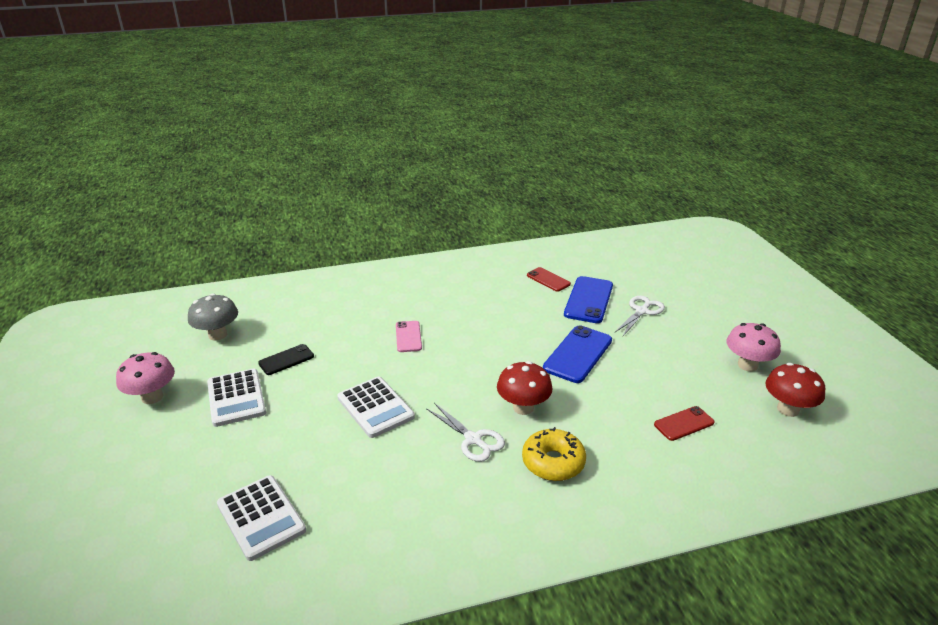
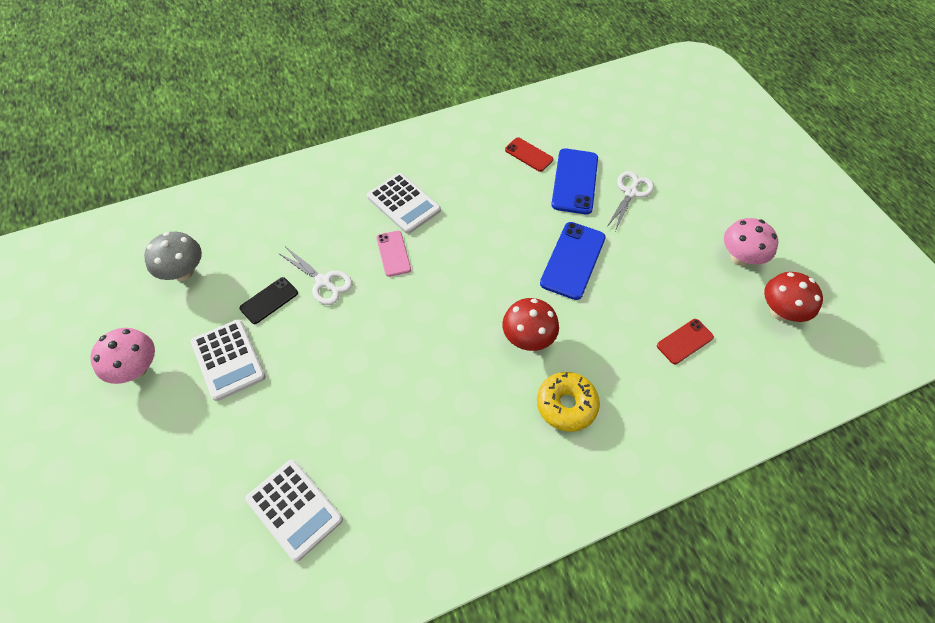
camera: 10 degrees left, 25 degrees up
white calculator [337,377,415,438] -> white calculator moved to [367,173,441,234]
white scissors [426,403,505,462] -> white scissors moved to [278,246,352,305]

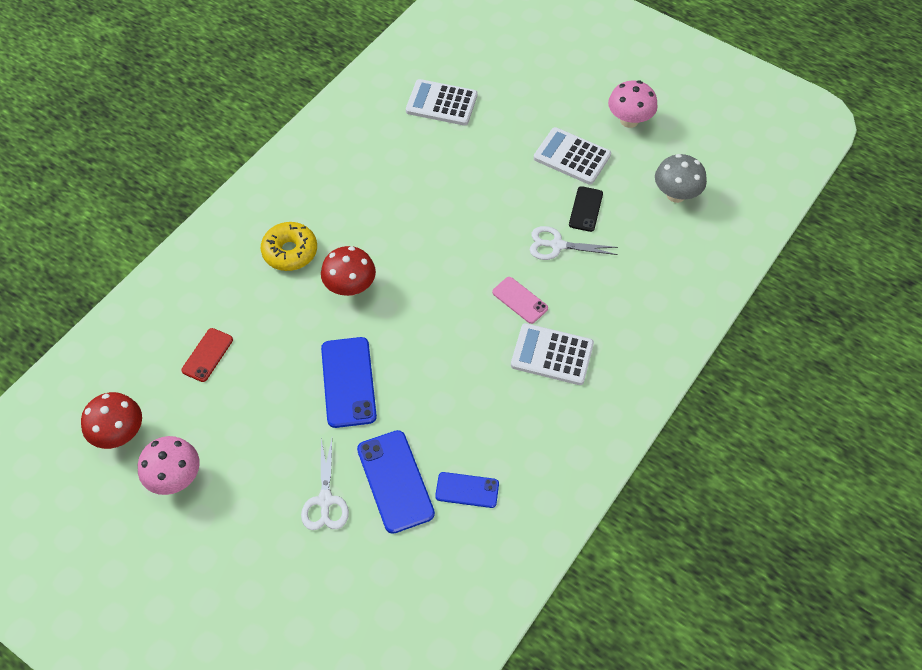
camera: 150 degrees right, 0 degrees up
red phone [505,137,553,172] -> blue phone [435,472,499,508]

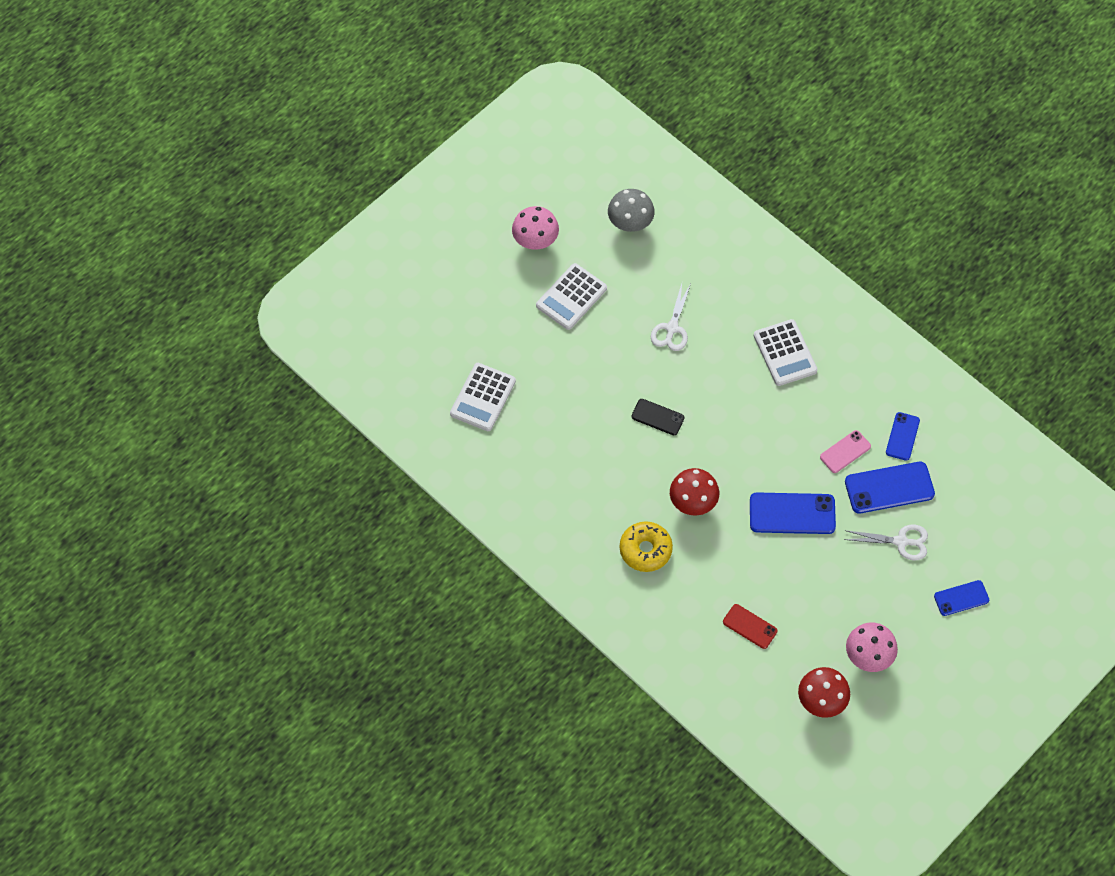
camera: 80 degrees left, 5 degrees up
pink phone [492,277,548,324] -> pink phone moved to [820,430,871,473]
white calculator [511,323,594,385] -> white calculator turned 45 degrees counterclockwise [754,319,818,386]
black phone [569,186,603,232] -> black phone moved to [632,399,684,435]
none -> blue phone [934,580,989,616]

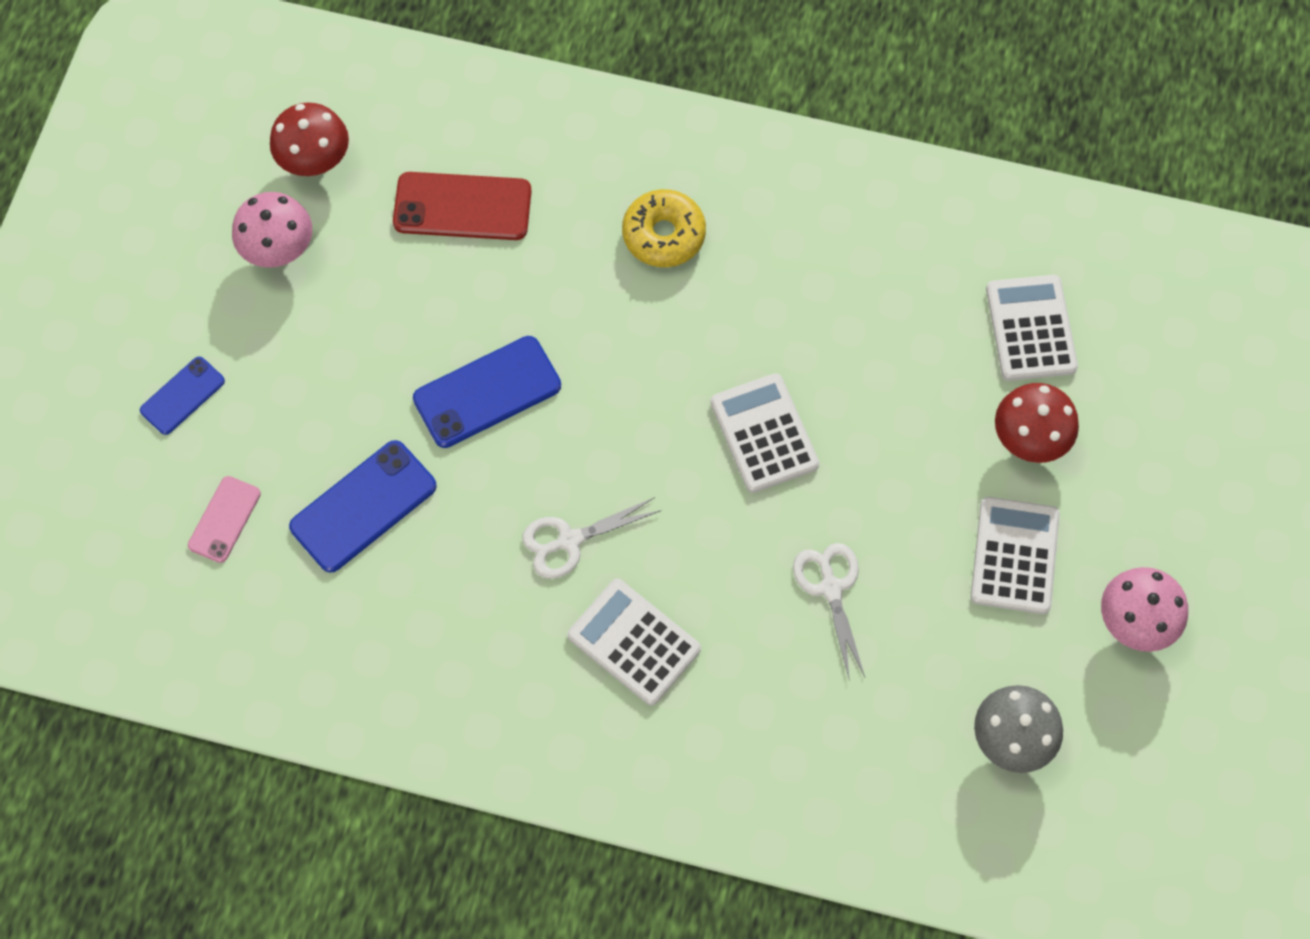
camera: 150 degrees right, 5 degrees up
black phone [632,399,684,435] -> white calculator [711,373,819,493]
red mushroom [670,468,719,516] -> red mushroom moved to [995,383,1079,463]
red phone [723,604,778,649] -> red phone [393,172,532,240], size x1.68
pink phone [820,430,871,473] -> pink phone moved to [188,476,261,563]
white scissors [844,525,928,560] -> white scissors moved to [522,497,661,579]
blue phone [886,412,920,461] -> none

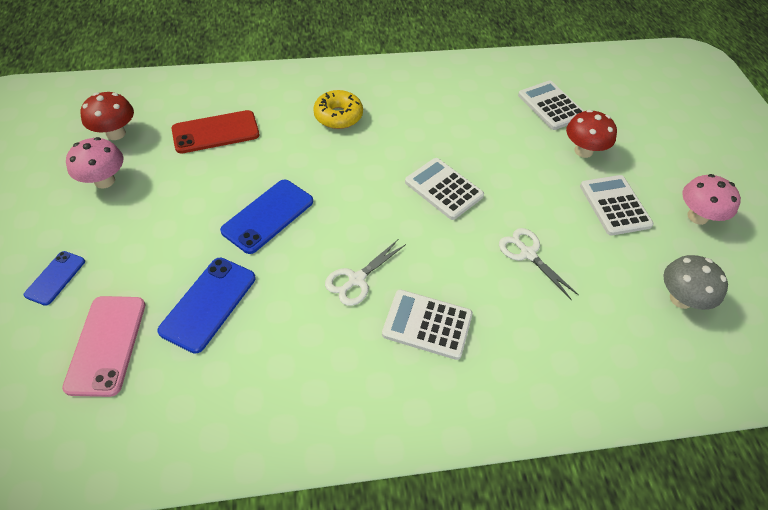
camera: 25 degrees left, 15 degrees down
pink phone [188,476,261,563] -> pink phone [62,296,145,397], size x1.68

